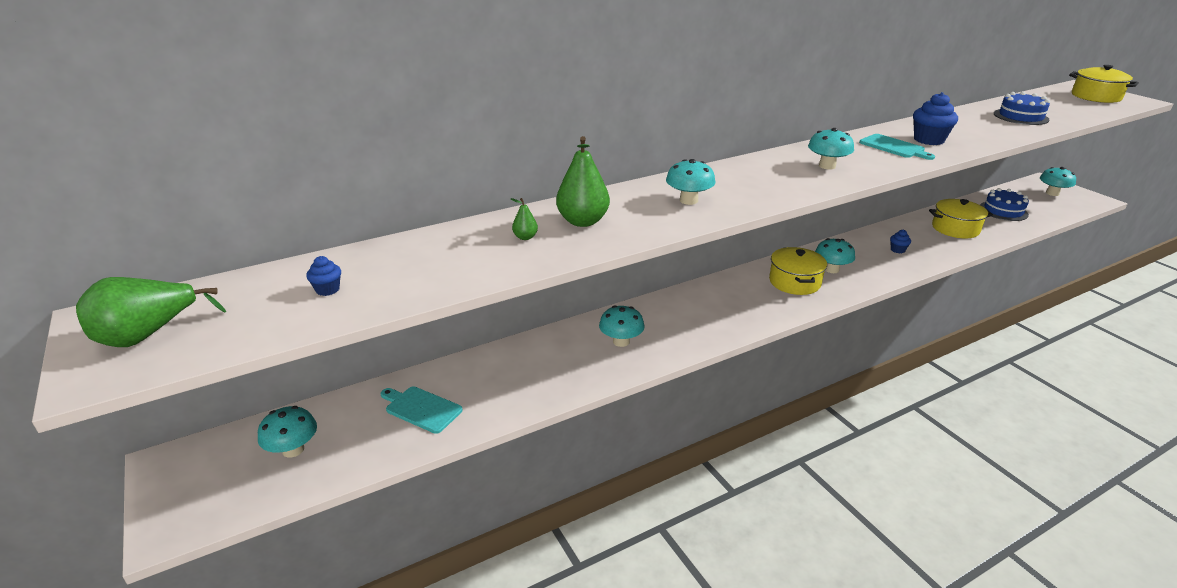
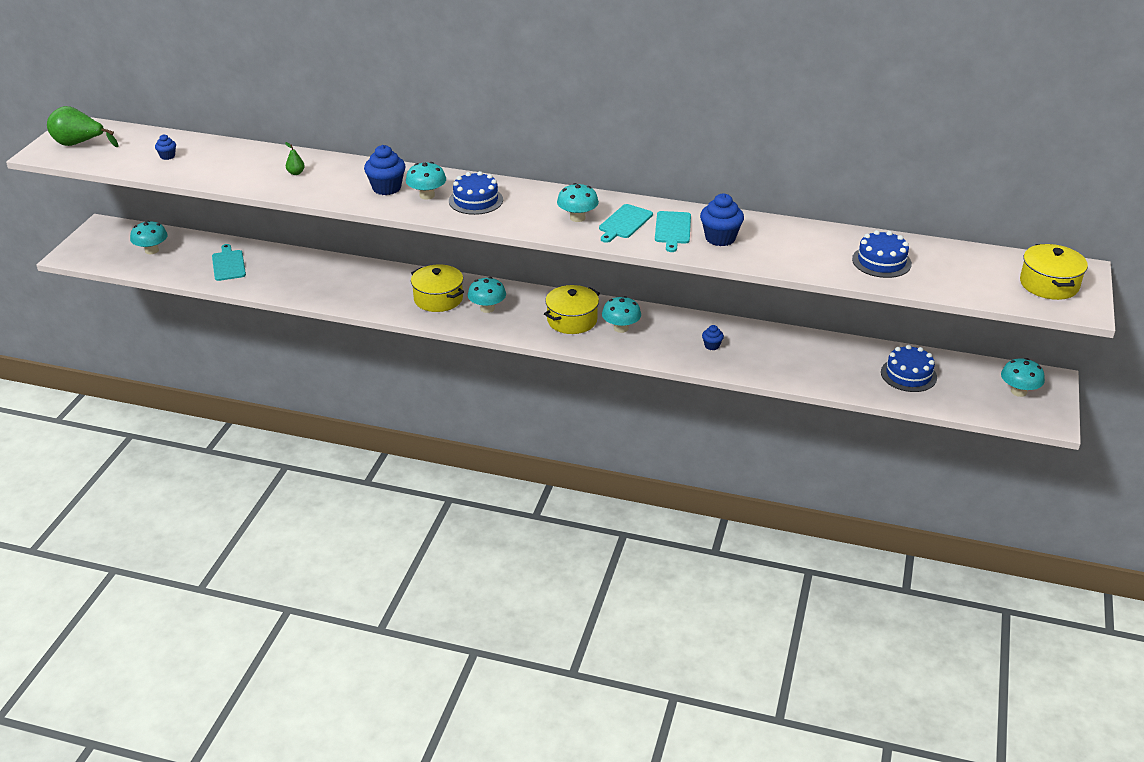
camera: 45 degrees right, 5 degrees up
green pear [556,136,610,227] -> none
turquoise mushroom [599,305,645,347] -> turquoise mushroom moved to [468,277,506,313]
yellow pot [929,199,993,238] -> yellow pot moved to [411,264,464,312]
none -> blue cupcake [364,145,406,195]
none -> blue cake [449,171,503,215]
none -> turquoise cutting board [599,204,653,243]

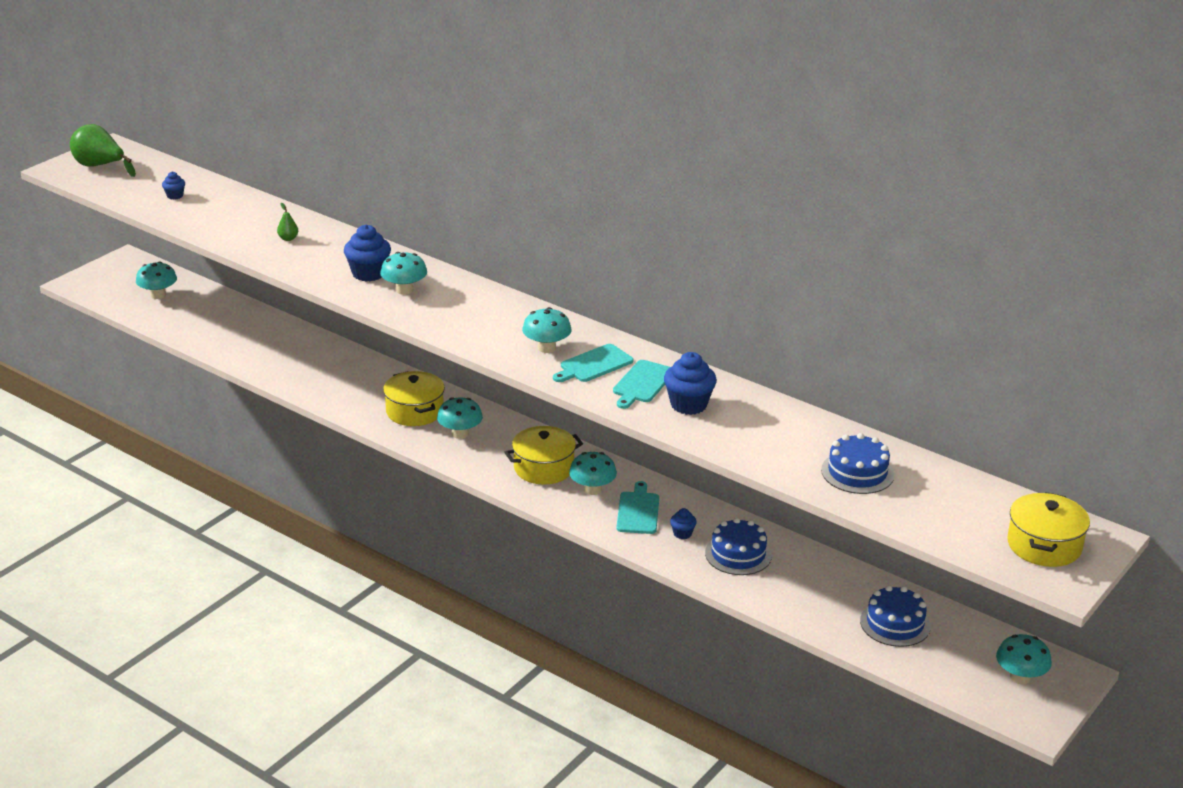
camera: 20 degrees right, 5 degrees down
turquoise cutting board [212,244,246,281] -> turquoise cutting board moved to [616,481,659,534]
blue cake [449,171,503,215] -> blue cake moved to [705,518,772,575]

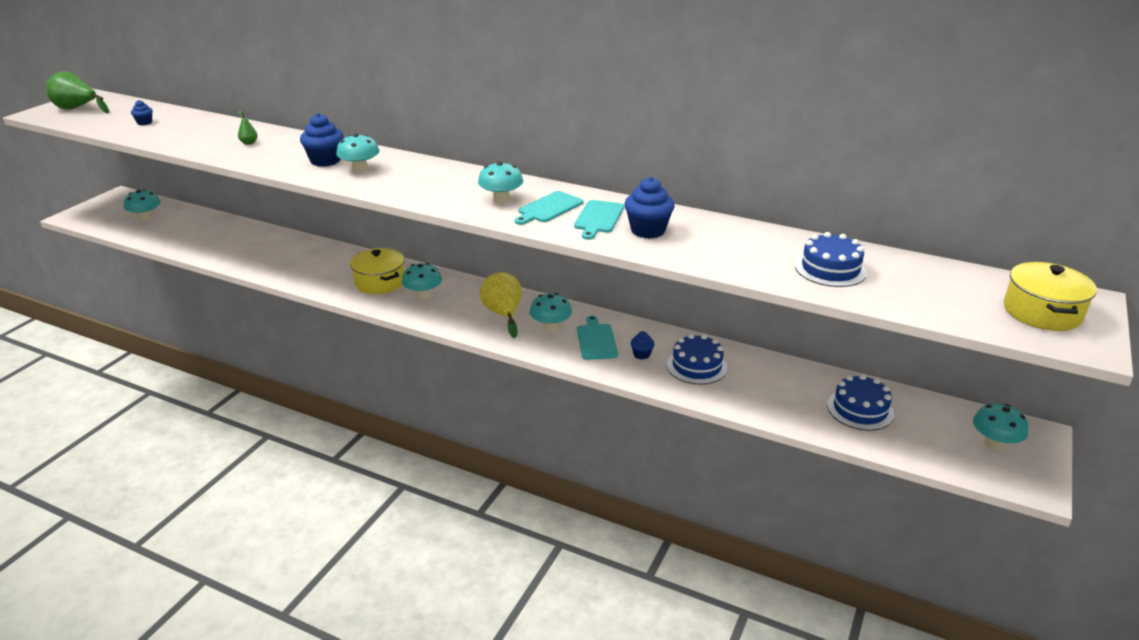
camera: 10 degrees left, 0 degrees up
yellow pot [504,426,583,485] -> yellow pear [480,272,522,338]

